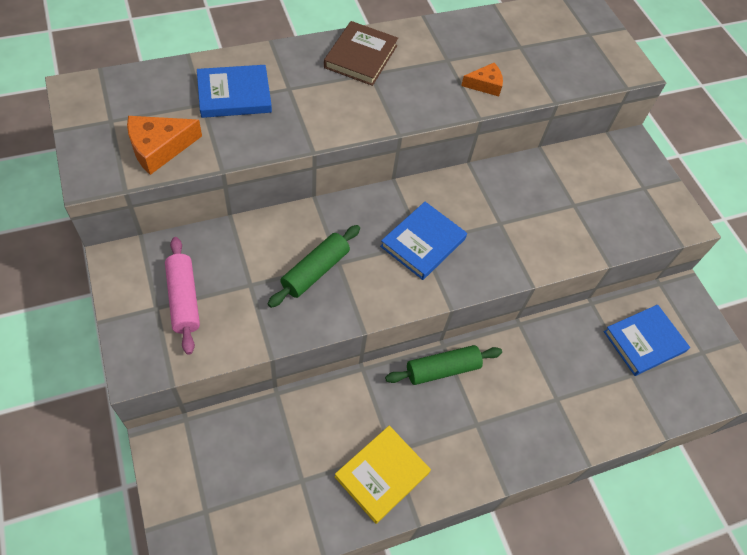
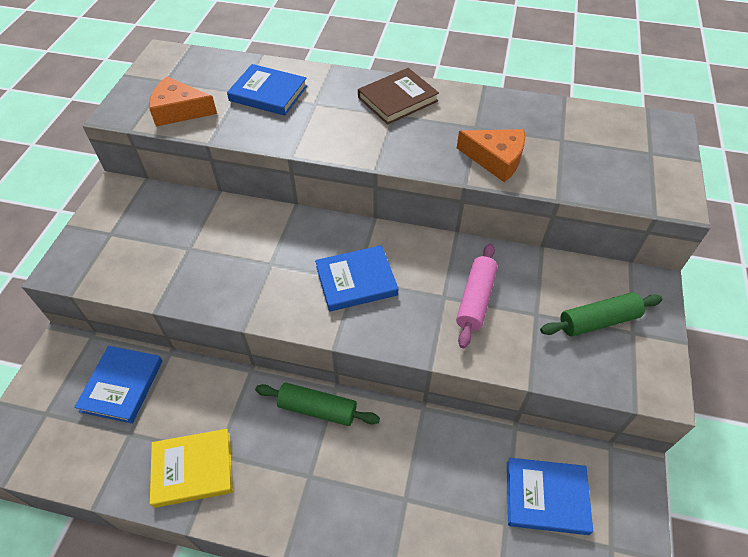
camera: 40 degrees right, 5 degrees down
pink rolling pin [165,237,200,355] -> pink rolling pin moved to [456,243,498,348]
green rolling pin [268,225,360,308] -> green rolling pin moved to [540,293,662,337]
orange cheese [461,63,503,96] -> orange cheese [457,129,525,182], size x1.57
none -> blue book [74,346,162,424]

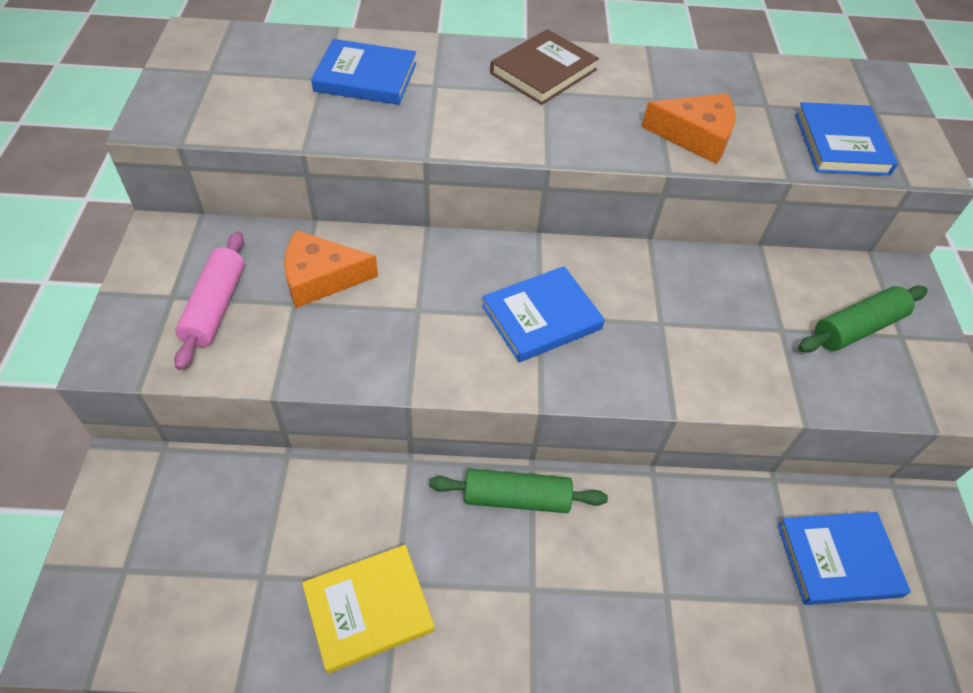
camera: 15 degrees left, 0 degrees up
blue book [74,346,162,424] -> blue book moved to [795,102,898,176]
orange cheese [149,77,217,127] -> orange cheese moved to [284,230,378,308]
pink rolling pin [456,243,498,348] -> pink rolling pin moved to [174,231,244,370]

